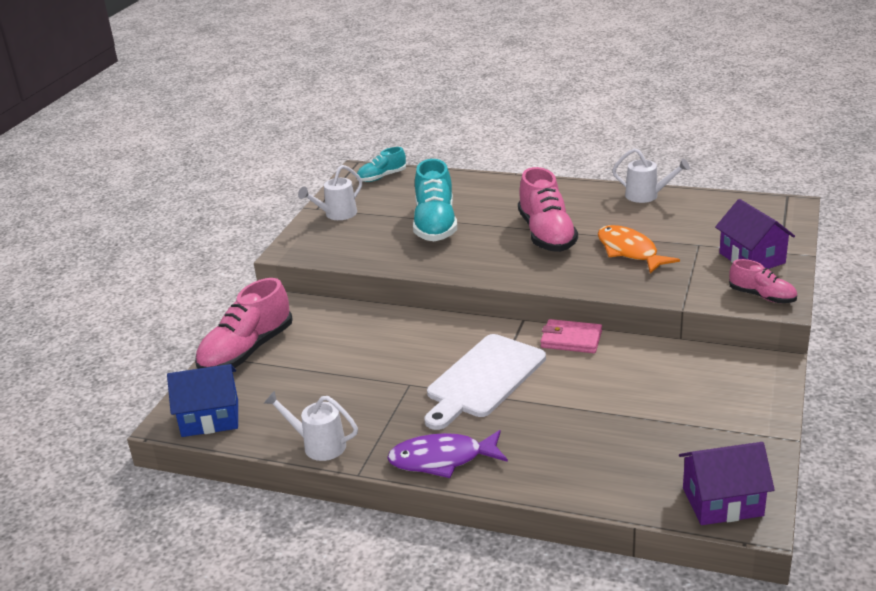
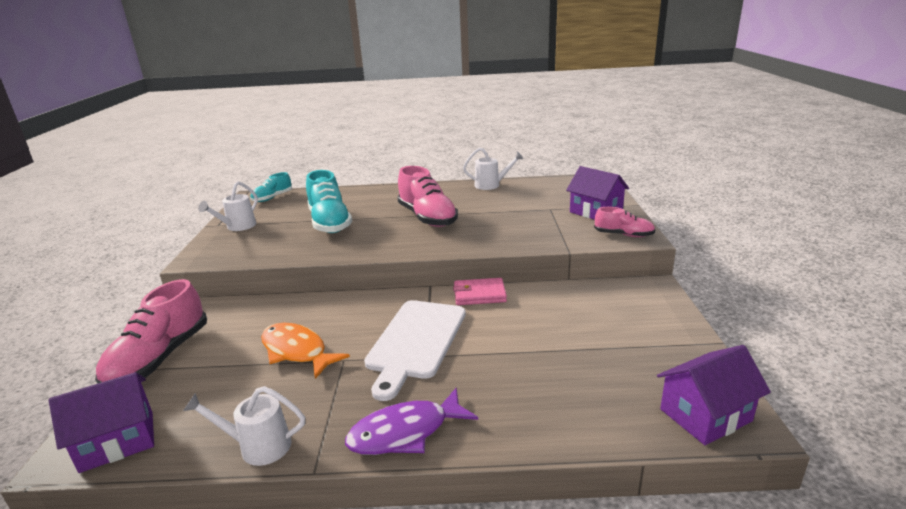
camera: 20 degrees left, 5 degrees down
blue house [167,364,238,437] -> purple house [49,372,154,473]
orange fish [598,225,680,274] -> orange fish moved to [261,323,350,379]

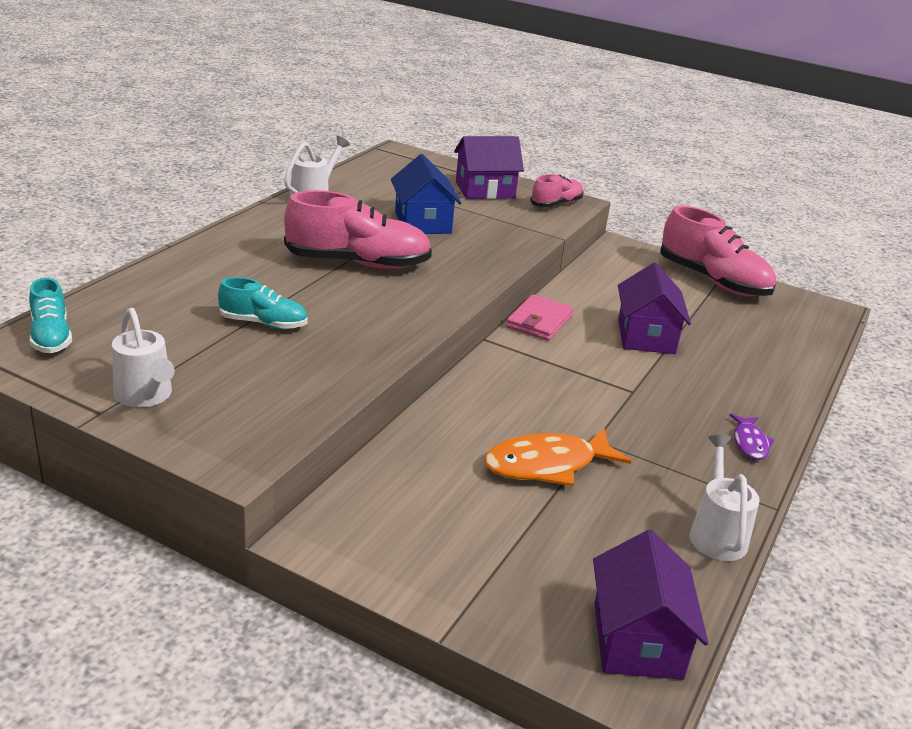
camera: 65 degrees left, 5 degrees up
pink shoe [95,279,207,384] -> pink shoe moved to [660,206,776,296]
white watering can [183,386,305,466] -> white watering can turned 150 degrees clockwise [690,435,760,561]
turquoise shoe [306,170,352,233] -> turquoise shoe [218,277,308,329], size x0.55
purple fish [345,387,478,455] -> purple fish [730,414,775,460], size x0.55
white cutting board [364,300,466,401] -> none
purple house [657,345,771,445] -> purple house moved to [618,262,691,354]
none -> blue house [391,154,461,234]

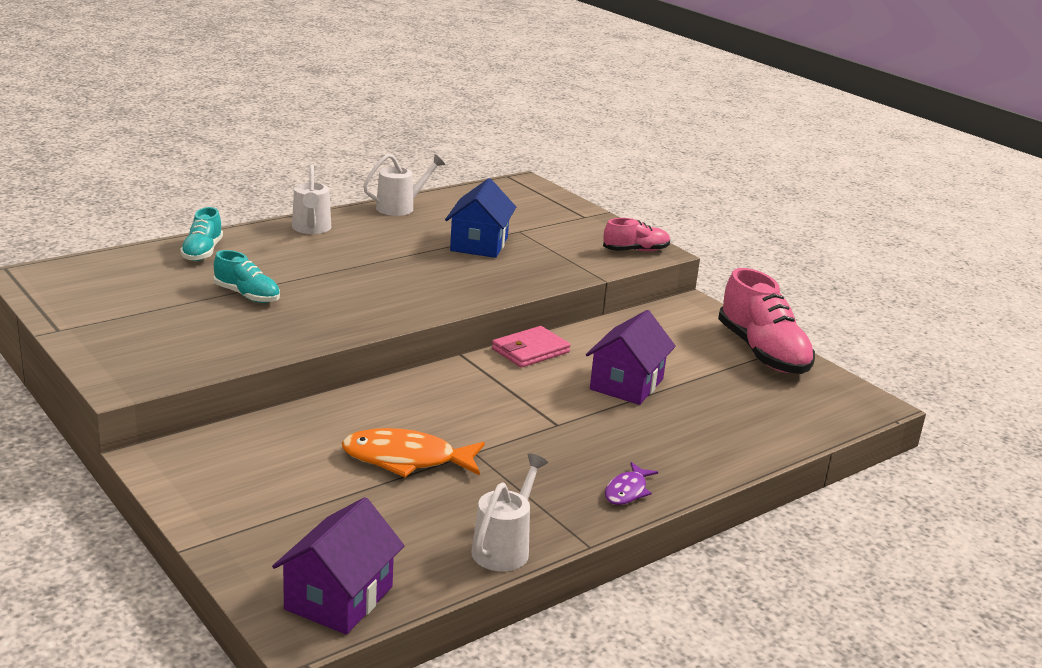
camera: 25 degrees right, 5 degrees down
turquoise shoe [29,278,72,353] -> turquoise shoe moved to [180,207,223,261]
white watering can [112,308,175,408] -> white watering can moved to [292,165,331,234]
pink shoe [284,190,432,269] -> none
purple house [454,136,524,199] -> none

